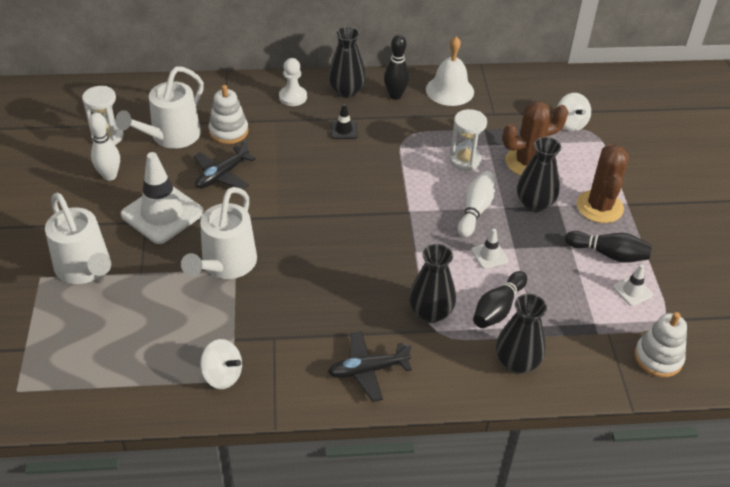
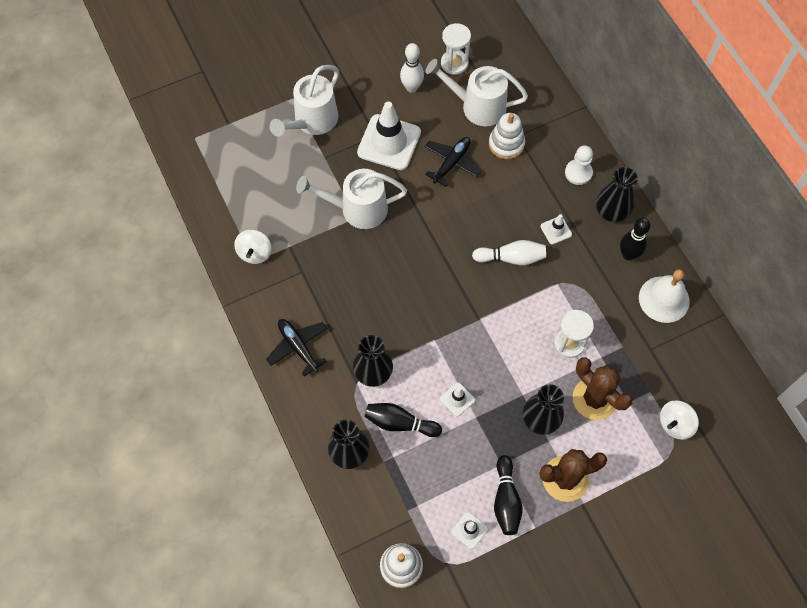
camera: 70 degrees right, 20 degrees up
black plane [194,139,256,189] -> black plane turned 105 degrees clockwise [425,137,481,187]
black traffic cone [331,104,357,139] -> white traffic cone [540,214,572,245]
white bowling pin [458,171,495,237] -> white bowling pin moved to [472,240,546,265]

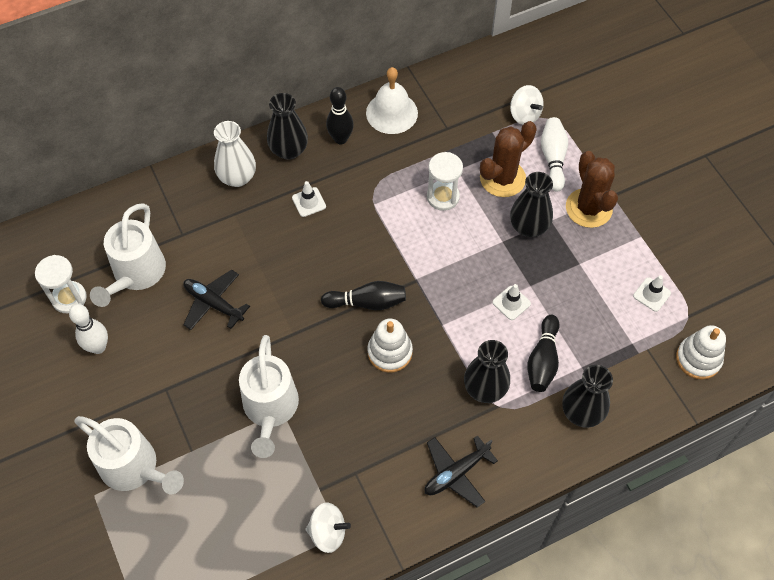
camera: 90 degrees left, 5 degrees down
white traffic cone [357,102,421,170] -> none
white bowling pin [472,240,546,265] -> white bowling pin moved to [541,117,568,192]
white stacking toy [489,113,525,159] -> white stacking toy moved to [367,319,413,373]
black bowling pin [494,455,523,535] -> black bowling pin moved to [321,281,406,310]
white pawn [565,145,593,185] -> white vase [214,121,256,187]

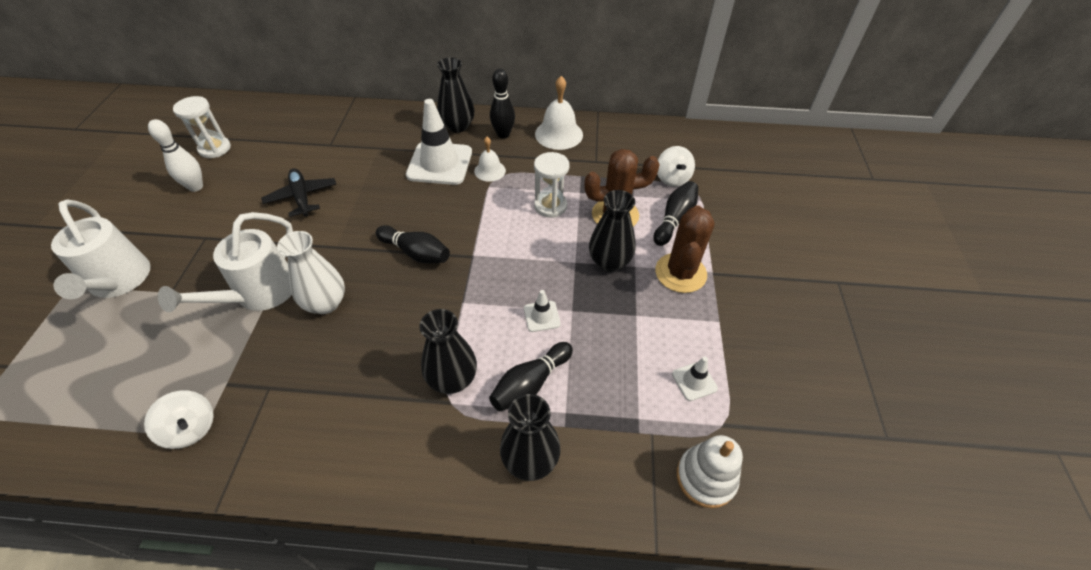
camera: 30 degrees right, 10 degrees down
white watering can [90,203,166,307] -> none
white vase [214,121,256,187] -> white vase moved to [277,231,345,314]
white traffic cone [292,181,326,217] -> white traffic cone [406,99,472,185], size x2.19
white stacking toy [367,319,413,373] -> none
black plane [424,435,498,508] -> none
white bowling pin [541,117,568,192] -> black bowling pin [653,181,698,246]
none -> white bell [474,137,506,182]

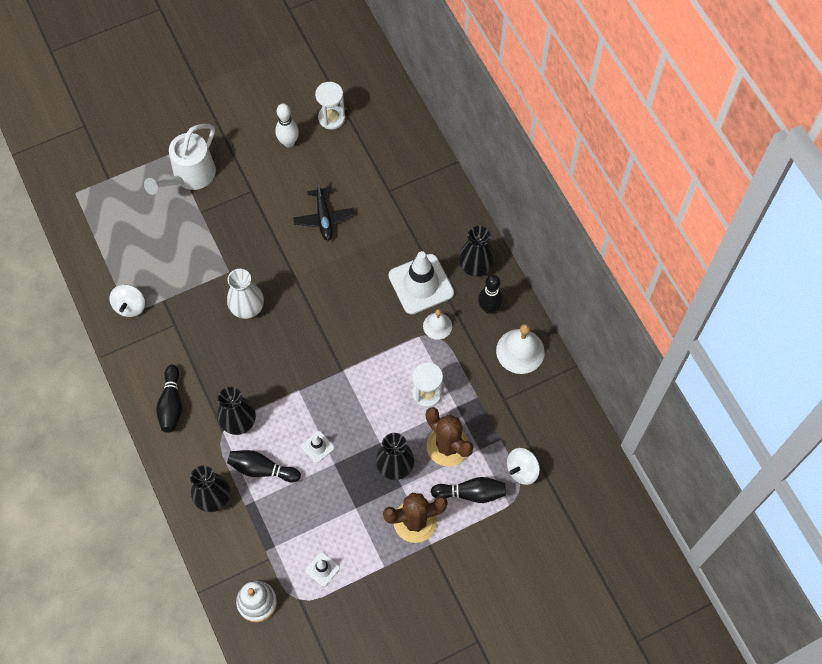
camera: 60 degrees right, 15 degrees up
white watering can [158,212,293,312] -> none
black plane [261,168,336,217] -> black plane turned 135 degrees clockwise [293,181,355,241]
black bowling pin [376,225,450,263] -> black bowling pin moved to [156,365,182,432]

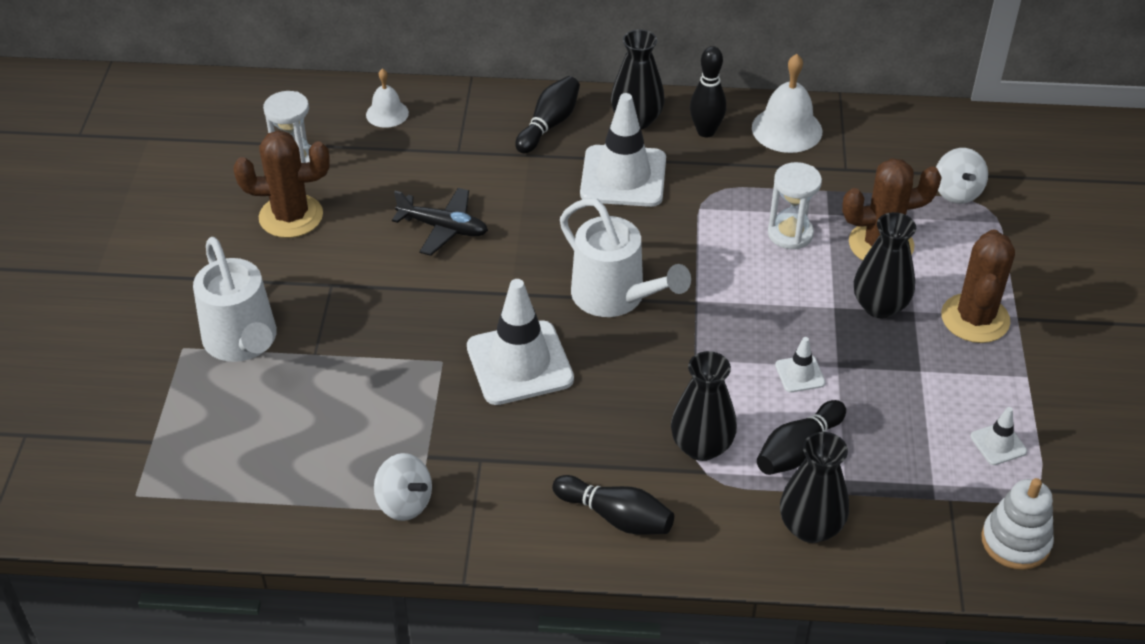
camera: 60 degrees left, 20 degrees down
white vase [227,269,264,319] -> white traffic cone [467,279,574,405]
white bowling pin [275,103,299,148] -> brown cactus [233,130,330,238]
white bell [423,309,452,340] -> white bell moved to [366,68,409,128]
black bowling pin [431,477,506,503] -> black bowling pin moved to [515,76,580,154]
none -> white watering can [560,198,691,317]

